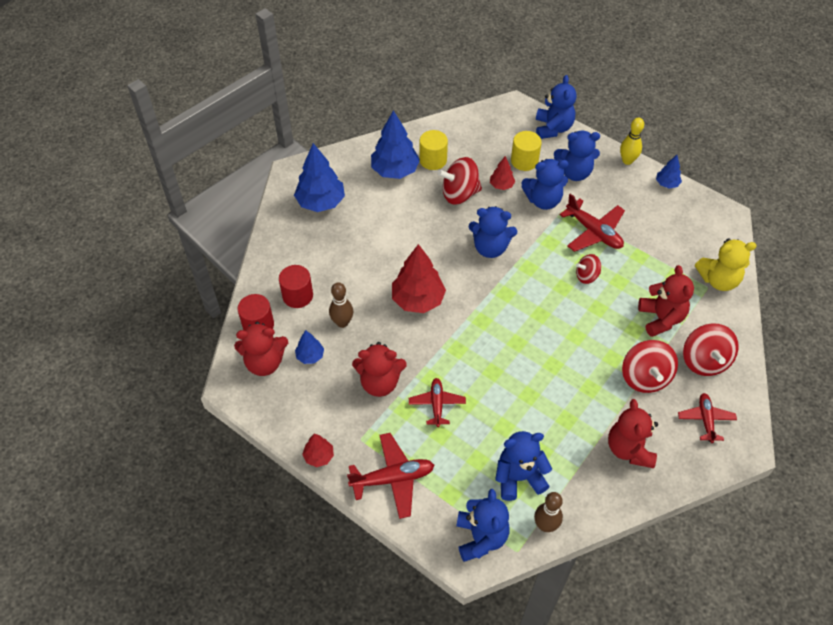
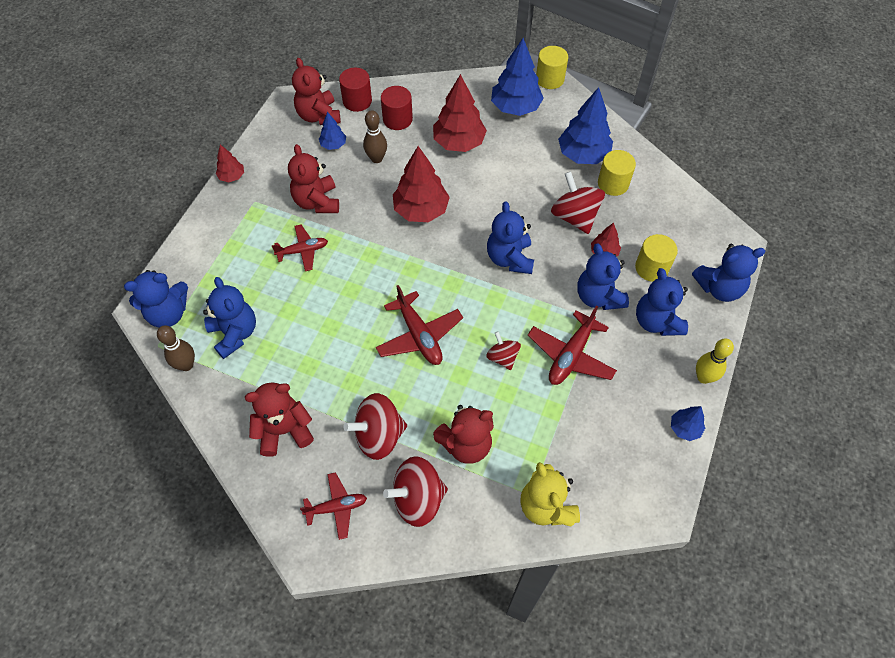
camera: 75 degrees right, 5 degrees up
red plane [347,433,434,519] -> red plane moved to [376,285,463,365]
none -> red tree [433,74,487,152]
none -> yellow cylinder [536,46,568,89]

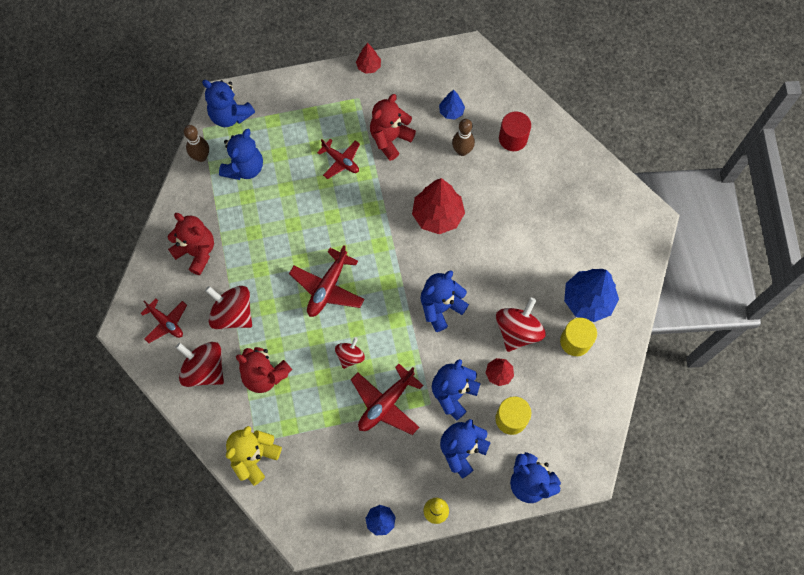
camera: 55 degrees right, 10 degrees up
red teddy bear [292,58,341,125] -> none
red cylinder [339,68,372,112] -> none
red tree [433,74,487,152] -> none
blue tree [491,38,544,116] -> none
red plane [528,306,617,385] -> red plane turned 45 degrees counterclockwise [351,364,423,435]
yellow cylinder [536,46,568,89] -> none

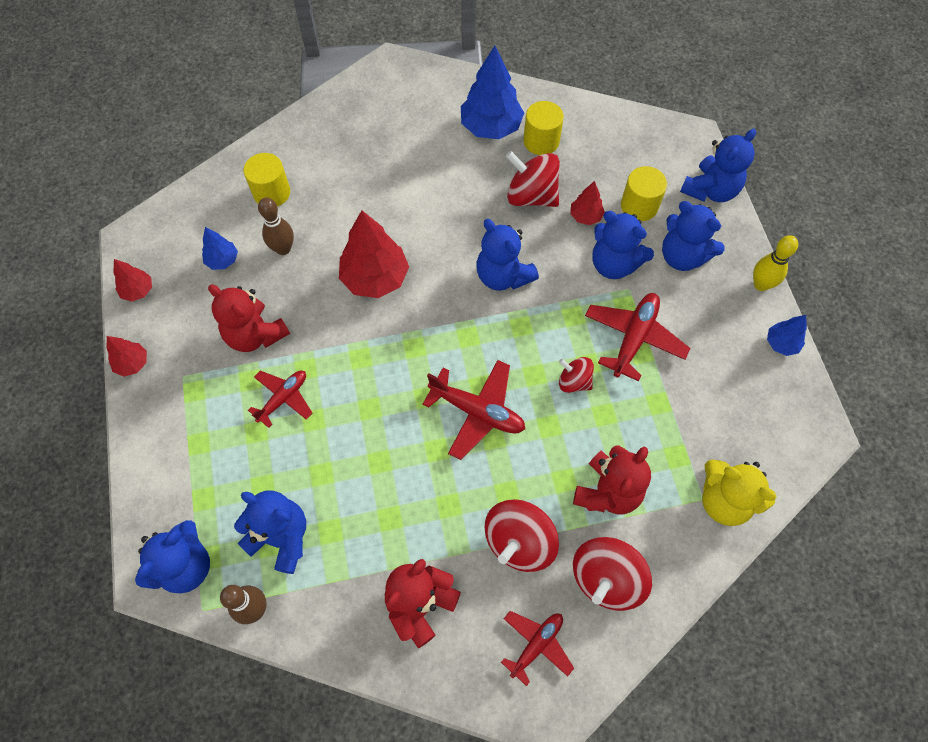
camera: 90 degrees left, 5 degrees down
red plane [351,364,423,435] -> red plane turned 105 degrees counterclockwise [585,293,690,381]
red cylinder [499,111,531,151] -> yellow cylinder [244,153,290,206]
none -> red tree [113,259,152,302]

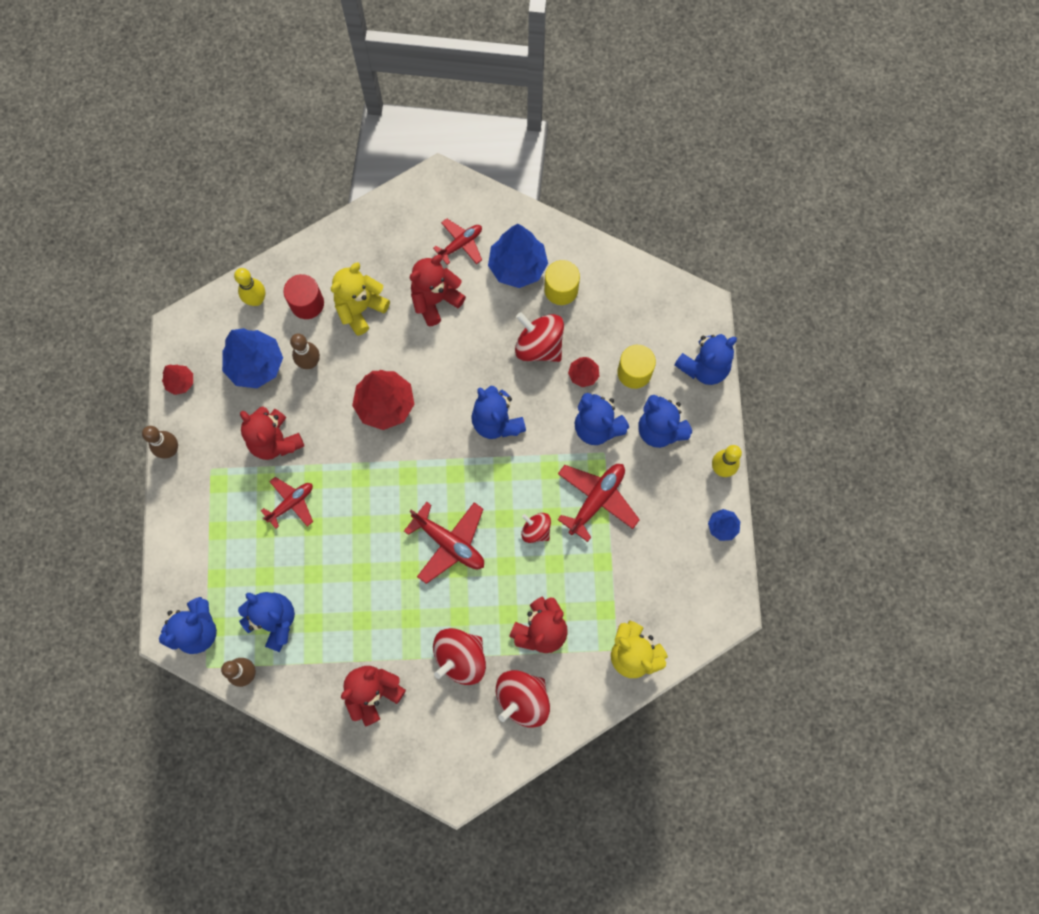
camera: 10 degrees right, 10 degrees up
red tree [107,336,147,377] -> brown bowling pin [142,426,178,459]
blue tree [202,227,238,270] -> blue tree [222,328,283,388], size x1.94
yellow cylinder [244,153,290,206] -> red cylinder [283,274,324,319]
red plane [501,611,574,686] -> red plane moved to [433,218,482,265]
none -> yellow bowling pin [234,268,265,306]
none -> yellow teddy bear [331,262,390,336]
none -> red teddy bear [410,255,466,326]

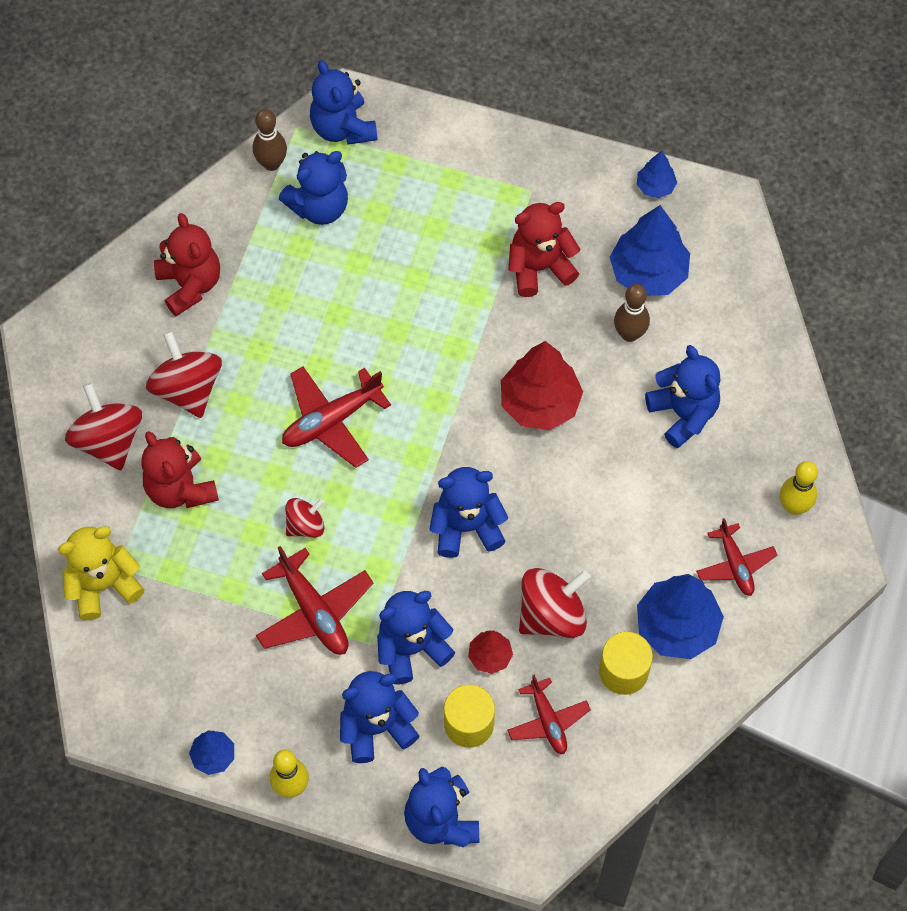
camera: 110 degrees right, 10 degrees down
brown bowling pin [142,426,178,459] -> none
red tree [162,365,193,395] -> blue tree [637,151,677,198]
yellow bowling pin [234,268,265,306] -> yellow bowling pin moved to [780,461,818,515]
red plane [261,477,313,529] -> red plane moved to [507,674,591,754]
red cylinder [283,274,324,319] -> none
yellow teddy bear [331,262,390,336] -> blue teddy bear [645,345,720,449]
red teddy bear [410,255,466,326] -> none

